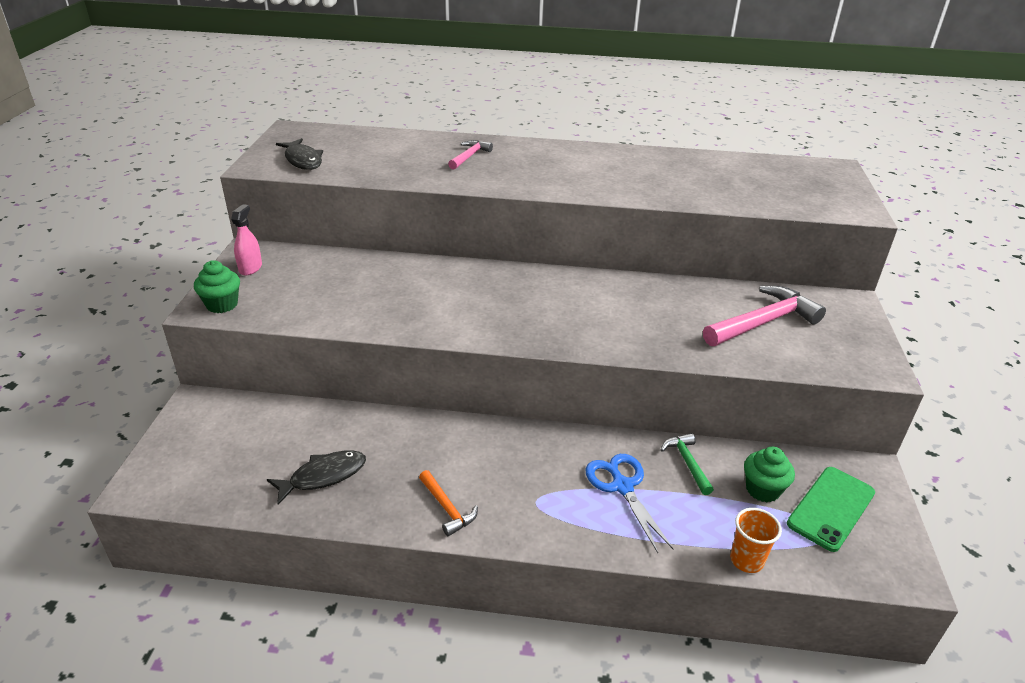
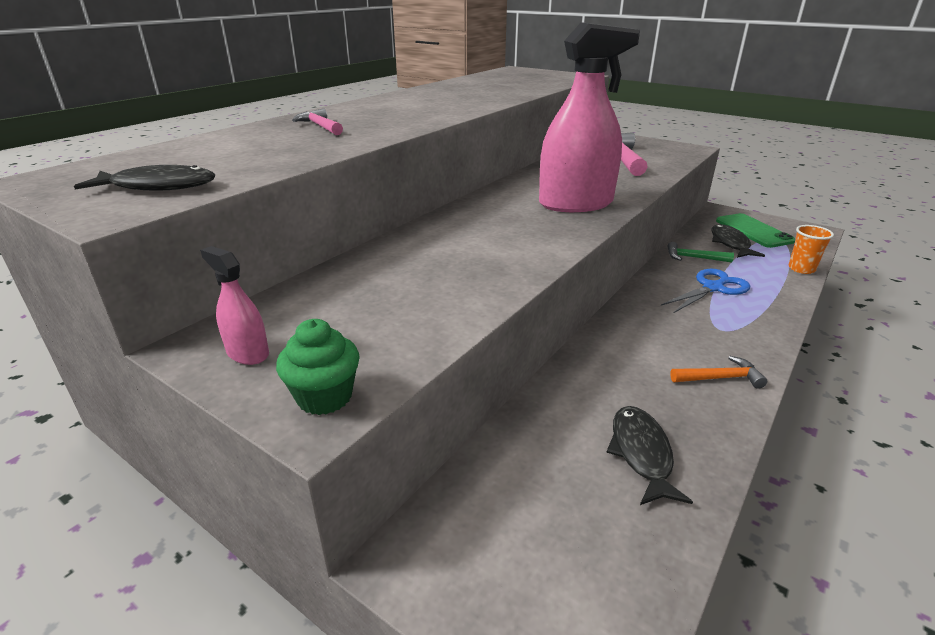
camera: 60 degrees left, 5 degrees down
blue scissors [586,454,674,553] -> blue scissors turned 135 degrees clockwise [661,269,750,313]
green cupcake [744,447,795,502] -> black fish [711,224,765,258]
none -> pink spray bottle [539,22,640,212]

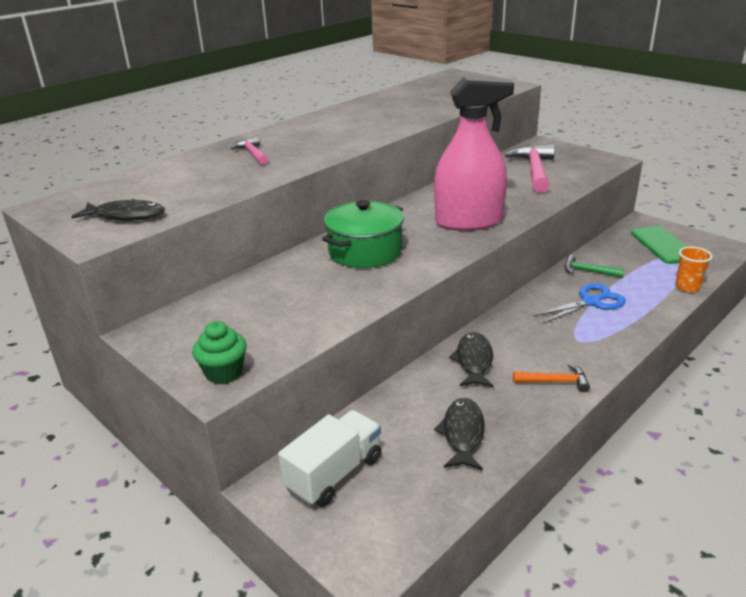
camera: 10 degrees right, 0 degrees up
pink spray bottle [200,246,269,365] -> none
black fish [711,224,765,258] -> black fish moved to [449,332,494,387]
none -> white truck [278,410,381,507]
none -> green pot [322,200,404,268]

